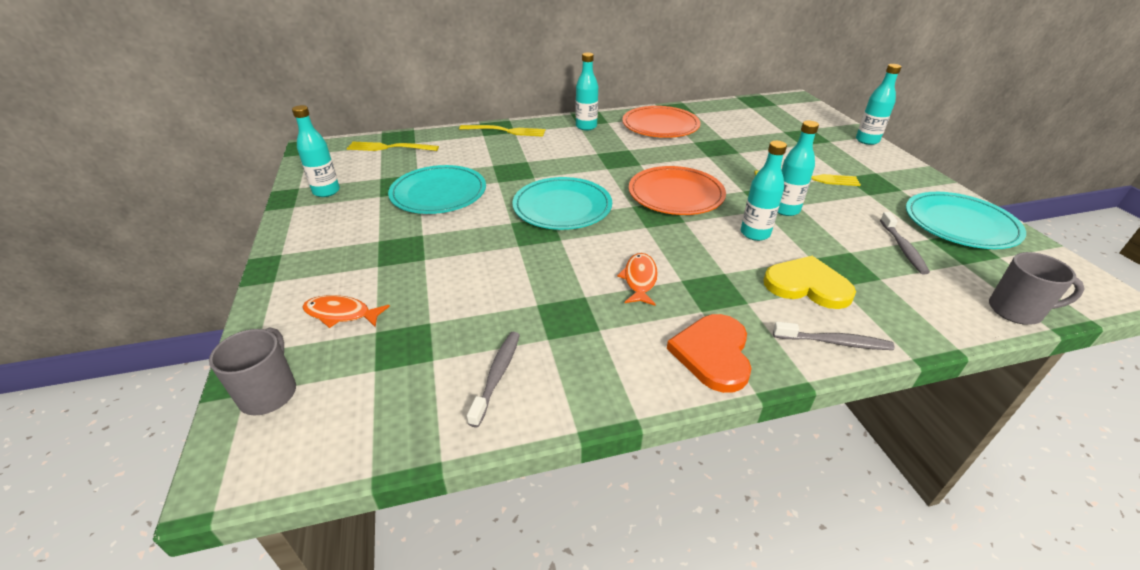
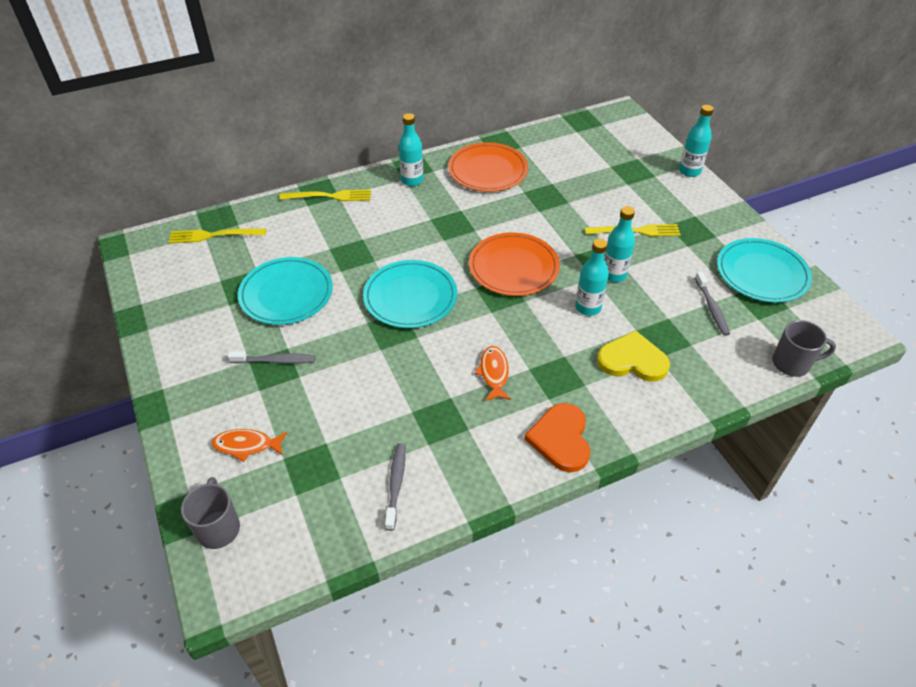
camera: 10 degrees left, 10 degrees up
turquoise bottle [292,105,340,197] -> none
grey toothbrush [773,322,895,350] -> grey toothbrush moved to [228,351,315,364]

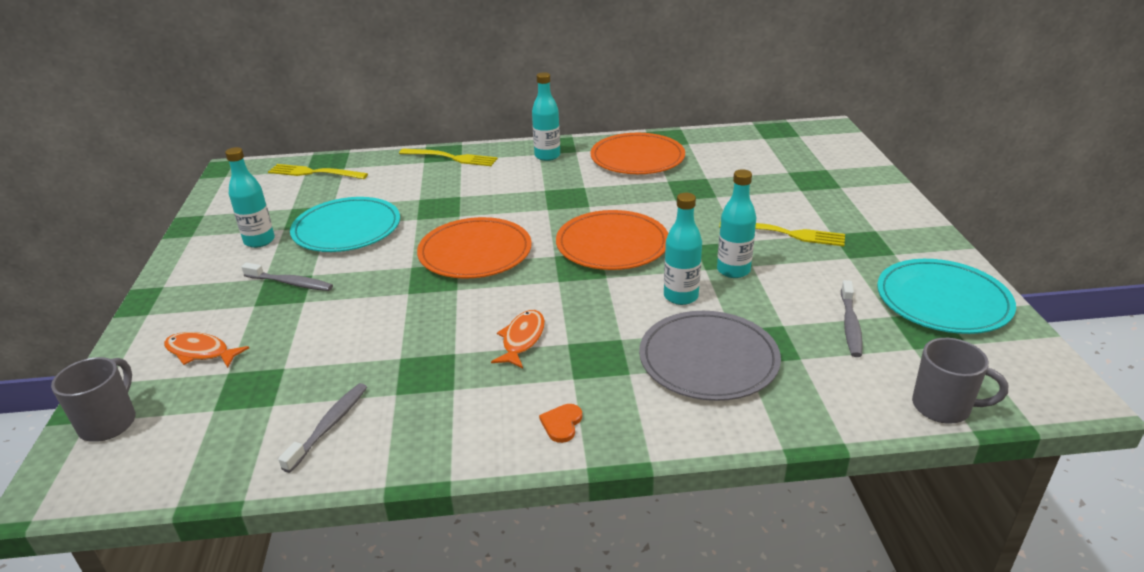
camera: 20 degrees right, 15 degrees down
turquoise plate [363,260,457,328] -> orange plate [417,217,532,279]
orange heart [524,403,590,472] -> orange heart [539,404,582,443], size x0.47
yellow heart [597,330,670,382] -> grey plate [639,311,781,401]
turquoise bottle [679,105,714,177] -> turquoise bottle moved to [225,147,275,248]

